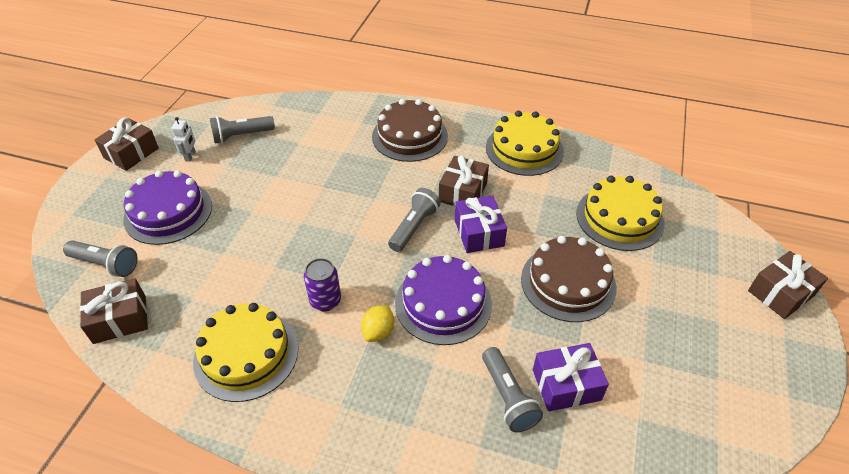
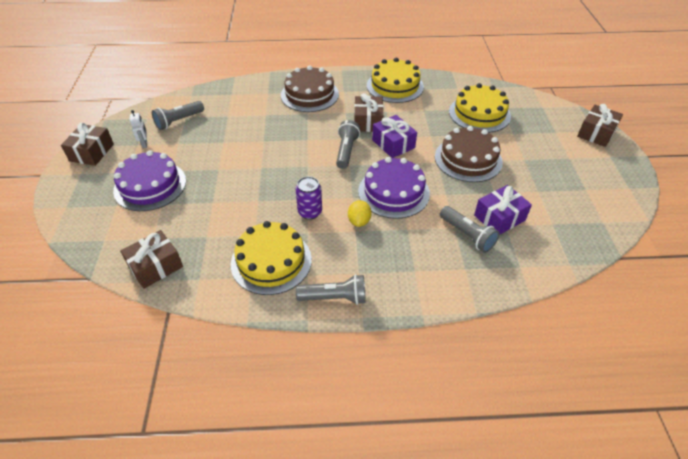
camera: 20 degrees left, 0 degrees up
grey flashlight [63,240,138,277] -> grey flashlight moved to [296,274,366,305]

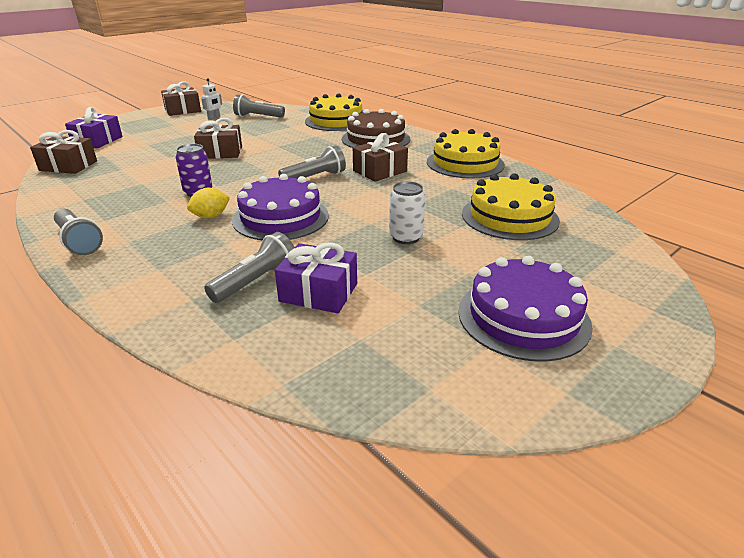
camera: 50 degrees right, 15 degrees down
purple cake [113,150,186,211] -> purple cake moved to [458,256,593,362]
yellow cake [231,221,312,295] -> yellow cake moved to [305,93,363,131]
purple gift [372,115,417,158] -> purple gift moved to [65,107,123,148]
brown cake [435,126,503,182] -> white can [389,181,425,244]
grey flashlight [440,206,500,253] -> grey flashlight turned 150 degrees counterclockwise [204,232,295,303]
brown gift [577,104,623,147] -> brown gift moved to [194,118,242,159]

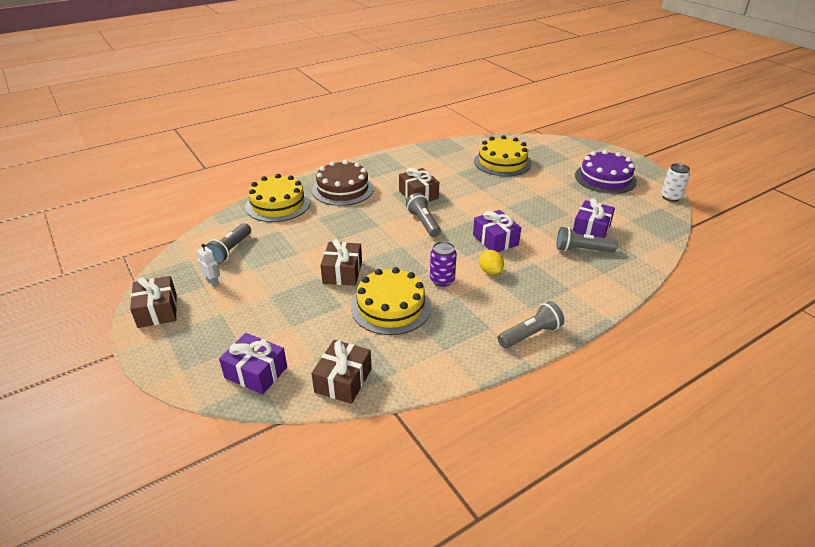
camera: 80 degrees left, 5 degrees up
grey flashlight [204,232,295,303] -> grey flashlight turned 45 degrees counterclockwise [556,227,618,252]
purple cake [232,174,329,240] -> purple gift [473,210,521,252]
white can [389,181,425,244] -> white can moved to [661,163,690,202]
yellow cake [427,129,505,179] -> yellow cake moved to [351,267,431,335]

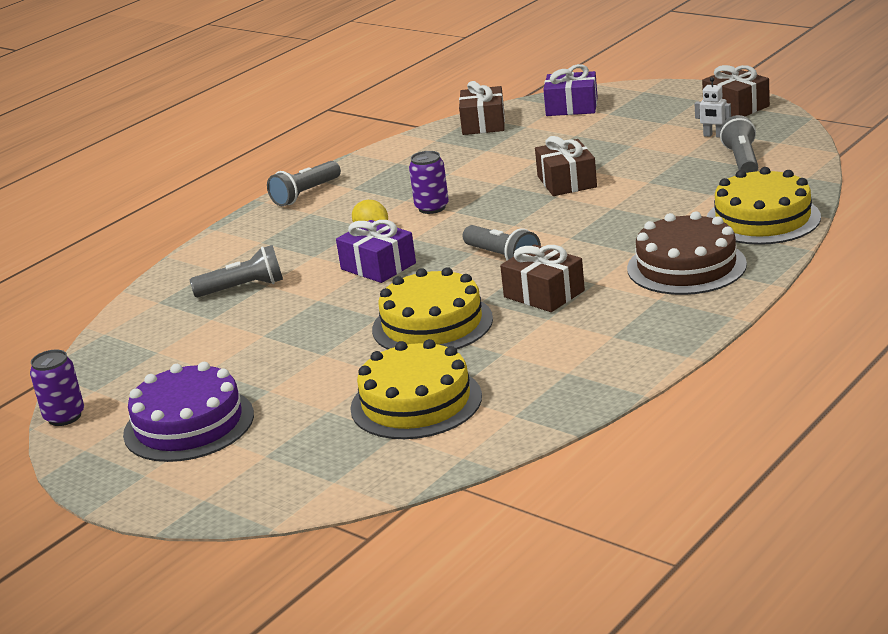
camera: 165 degrees right, 10 degrees down
yellow cake [351,267,431,335] -> yellow cake moved to [372,267,493,350]
purple gift [573,198,615,238] -> none
white can [661,163,690,202] -> purple can [30,350,84,426]

